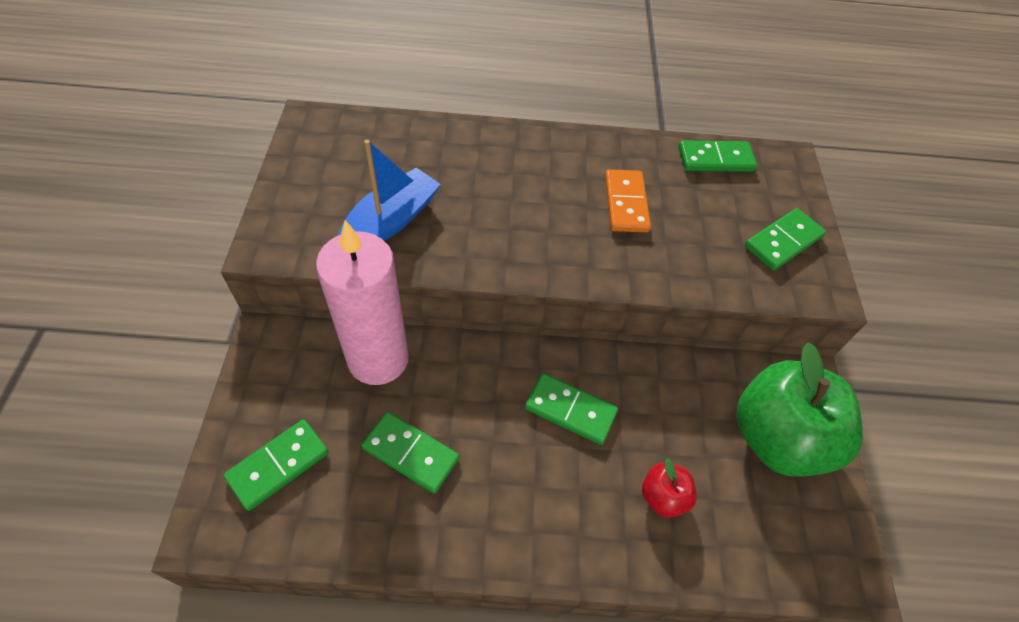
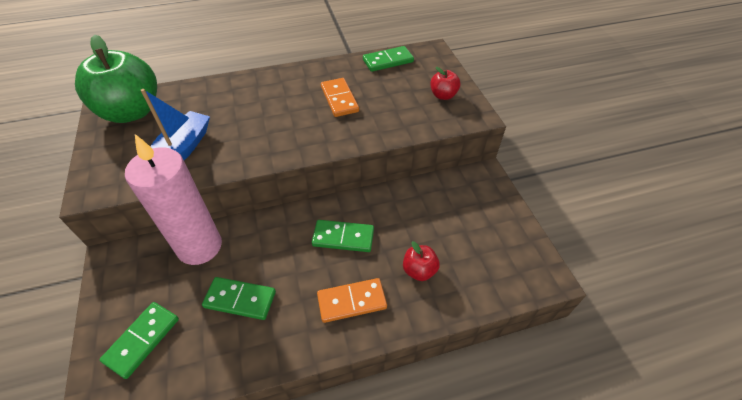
camera: 15 degrees left, 5 degrees down
green apple [736,342,863,477] -> green apple moved to [75,35,157,123]
green domino [745,208,826,270] -> red apple [430,67,460,100]
none -> orange domino [317,278,387,323]

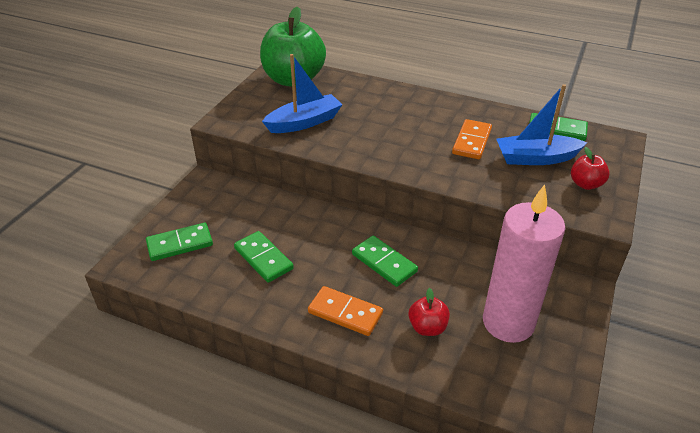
camera: 40 degrees right, 10 degrees down
pink candle [125,134,222,265] -> pink candle moved to [483,184,566,343]
none -> blue boat [496,84,587,165]

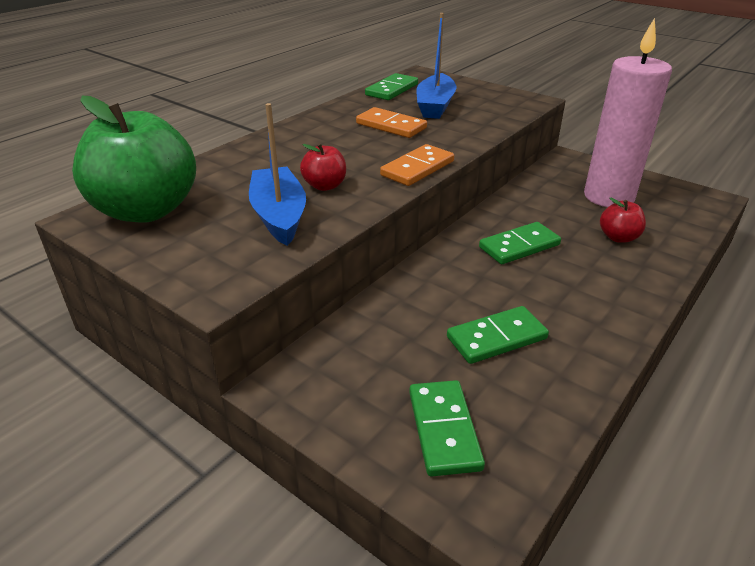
camera: 75 degrees left, 5 degrees down
orange domino [308,286,383,336] -> orange domino moved to [380,144,454,186]
red apple [571,147,610,190] -> red apple moved to [300,144,346,191]

